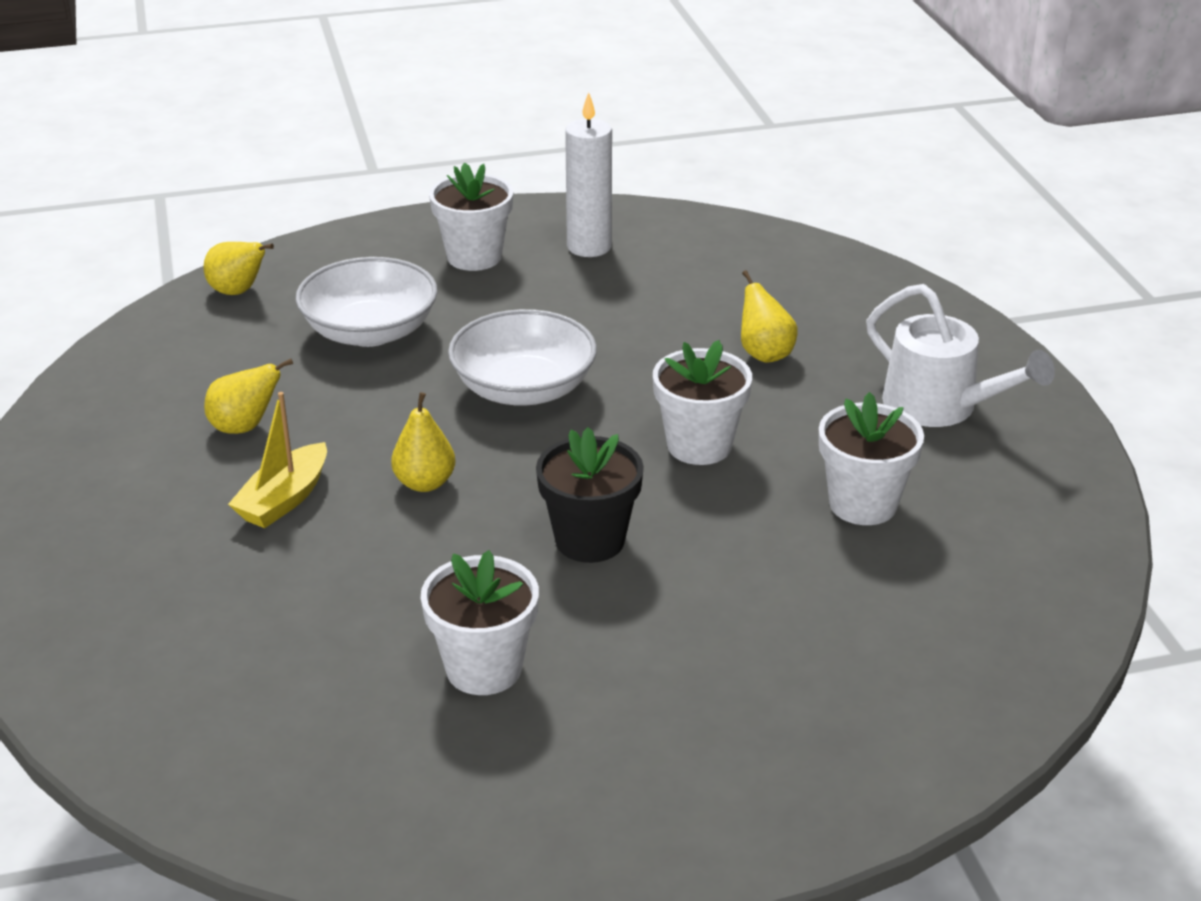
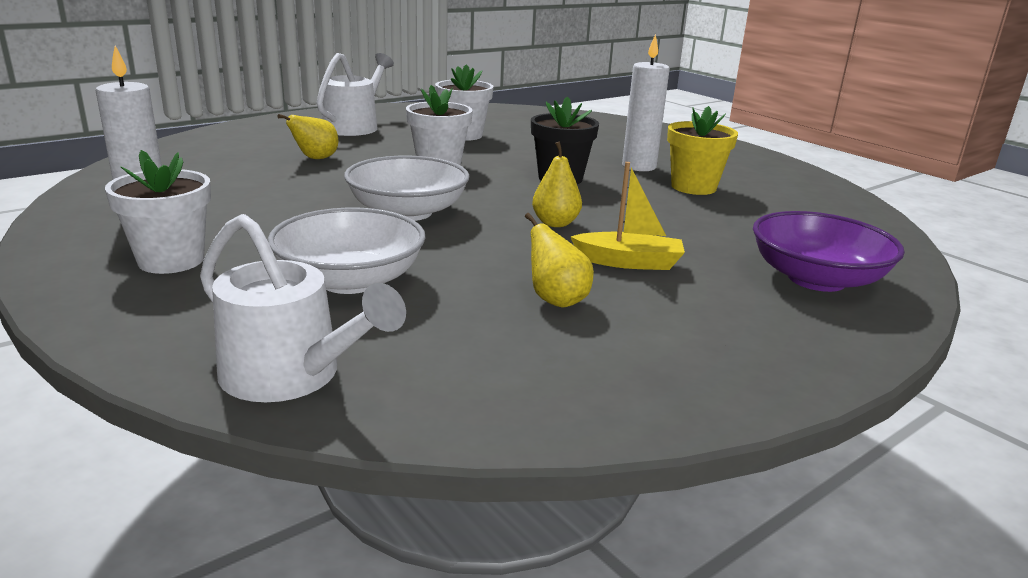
camera: 115 degrees left, 10 degrees down
yellow pear [203,242,274,295] -> white watering can [200,214,406,402]
white flower pot [421,550,539,695] -> yellow flower pot [667,106,738,195]
none -> white candle [622,34,670,172]
none -> purple bowl [753,211,905,292]

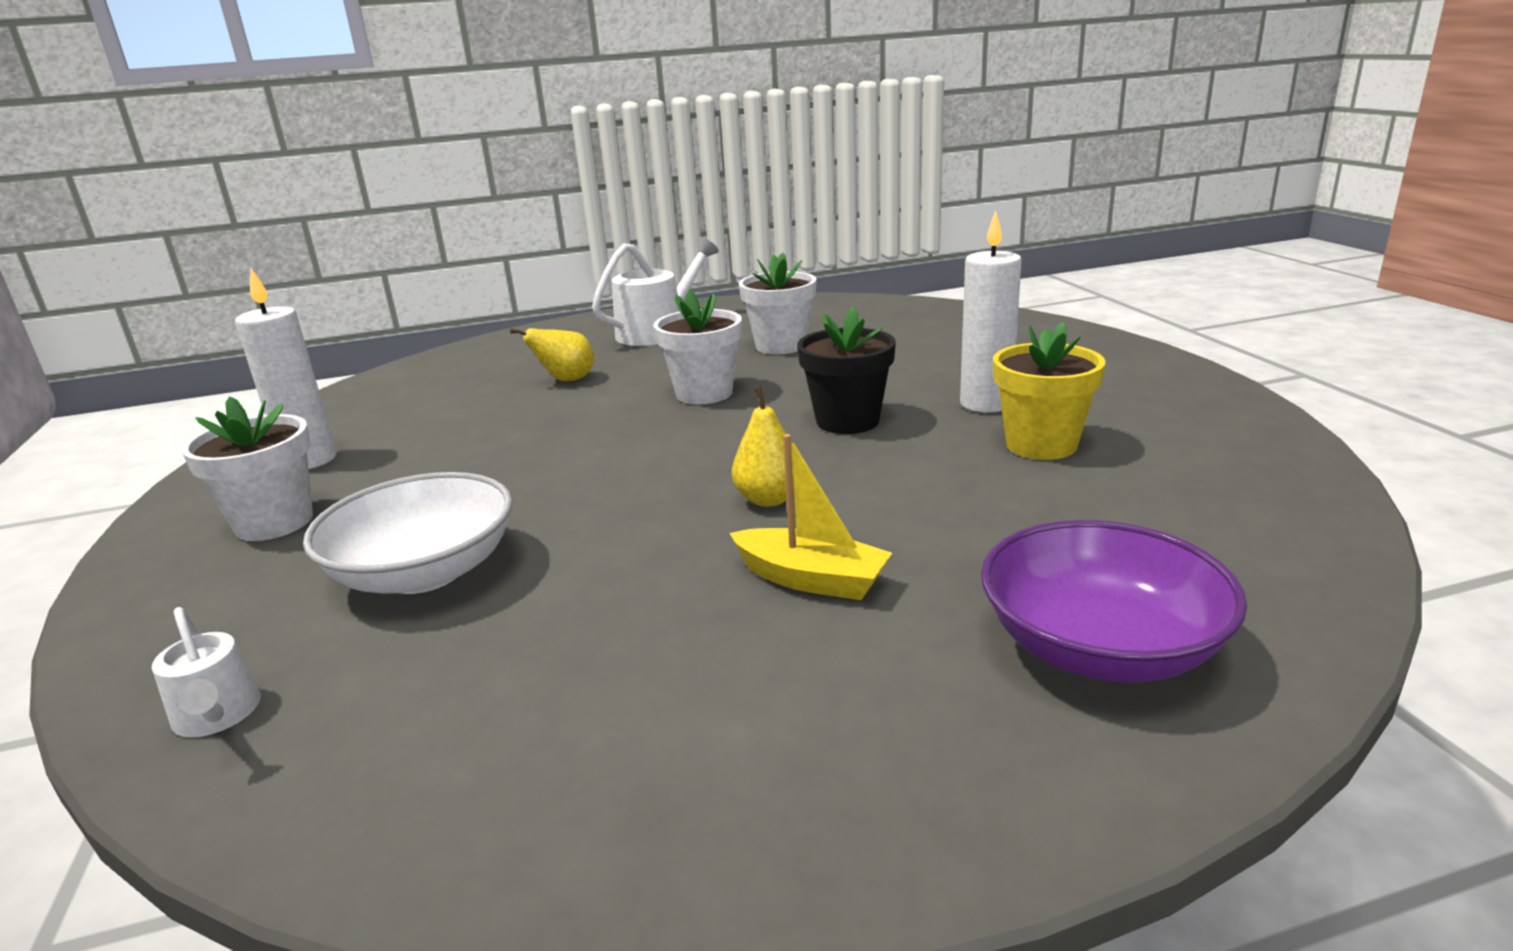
camera: 25 degrees right, 0 degrees up
white watering can [200,214,406,402] -> white watering can [152,607,261,737], size x0.55
white bowl [344,156,469,221] -> none
yellow pear [525,213,594,308] -> none

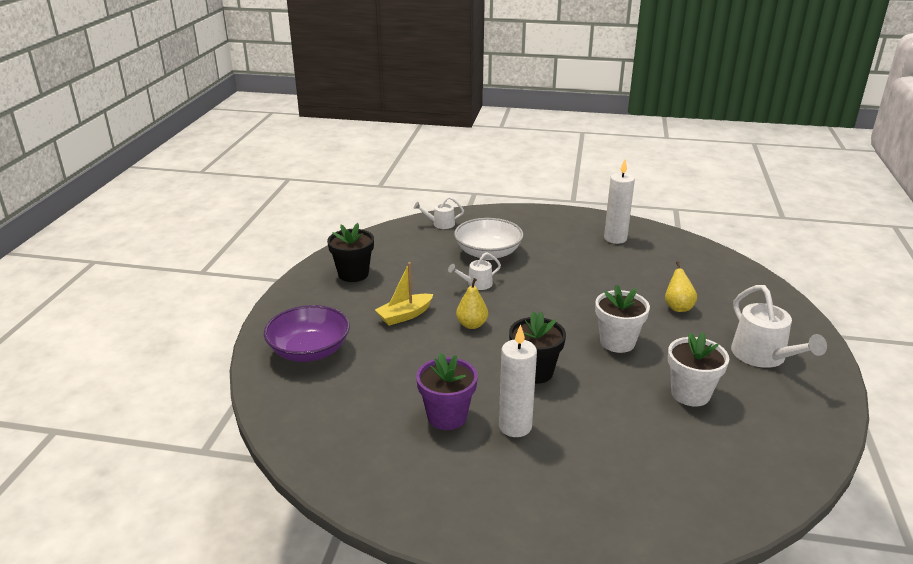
camera: 115 degrees right, 5 degrees up
white flower pot [181,396,313,541] -> none
yellow flower pot [993,322,1106,460] -> purple flower pot [416,353,478,430]
none -> black flower pot [327,223,374,282]
none -> white watering can [448,252,501,290]

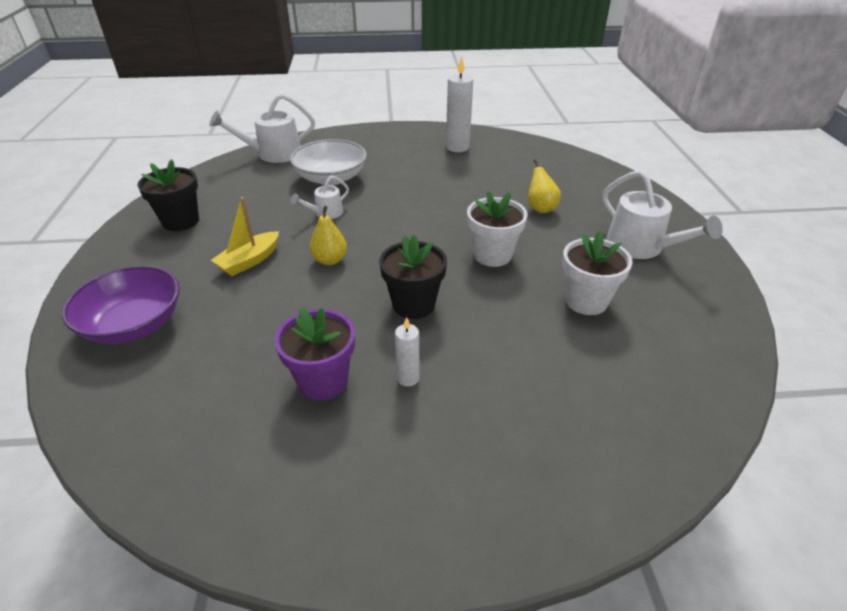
camera: 15 degrees left, 10 degrees up
white watering can [414,197,464,229] -> white watering can [209,93,315,163], size x1.82
white candle [499,325,537,437] -> white candle [395,317,419,387], size x0.56

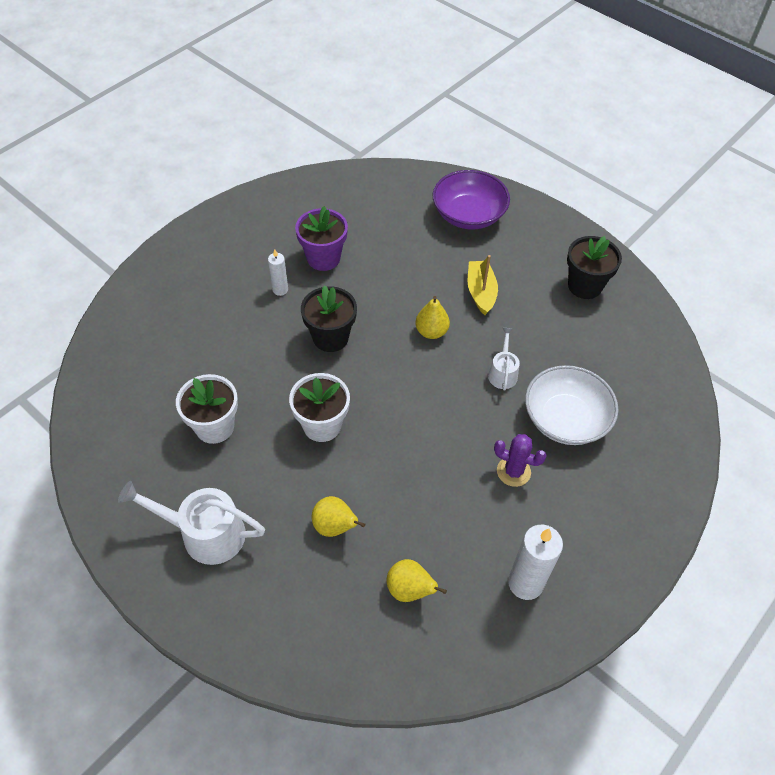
camera: 135 degrees right, 15 degrees up
white watering can [209,93,315,163] -> none
none -> yellow pear [387,559,447,602]
none -> purple cactus [494,434,547,487]

